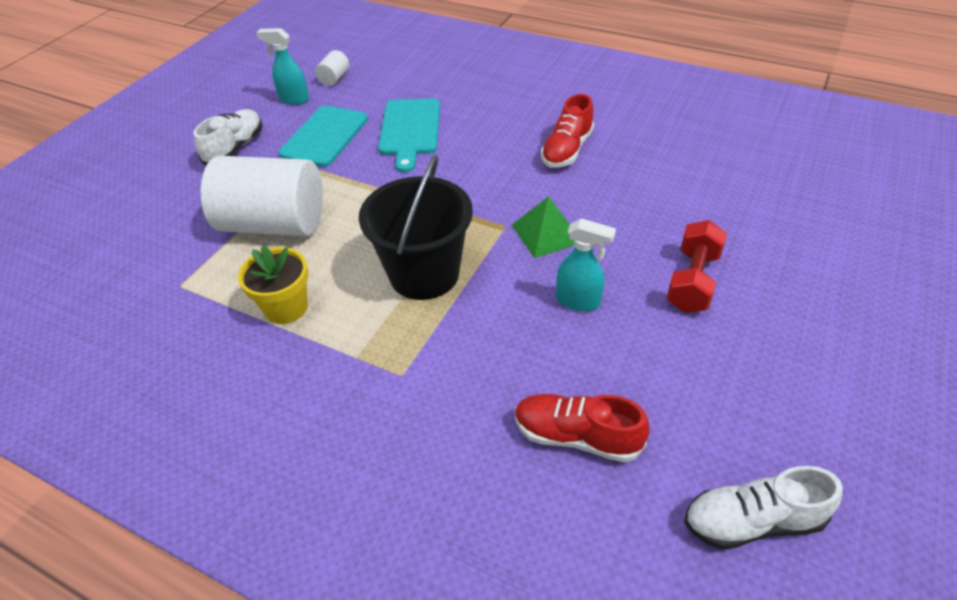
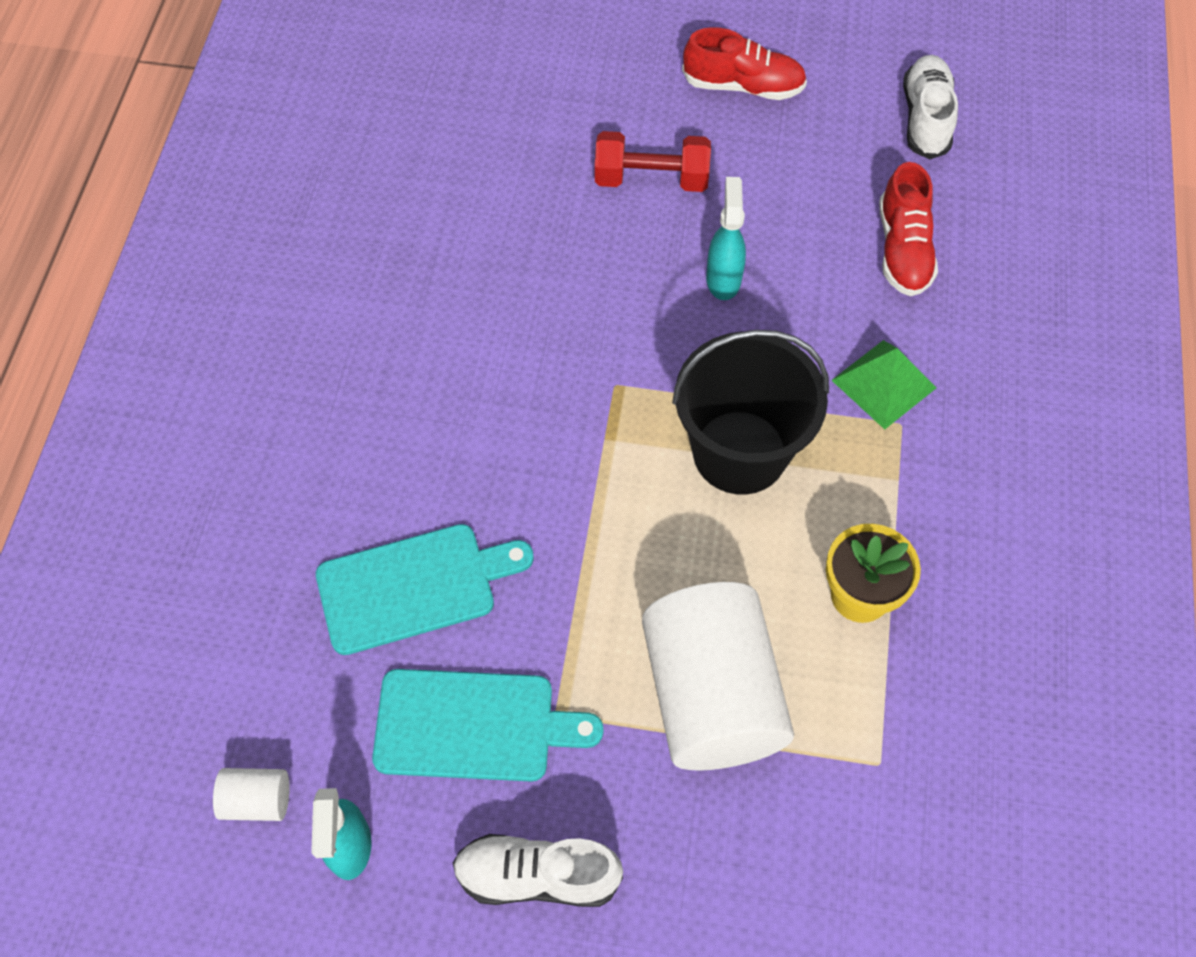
camera: 110 degrees left, 15 degrees up
green pyramid [512,196,574,258] -> green pyramid moved to [831,340,936,430]
red shoe [541,94,594,168] -> red shoe moved to [682,27,807,100]
white shoe [684,466,843,549] -> white shoe turned 150 degrees counterclockwise [903,55,958,159]

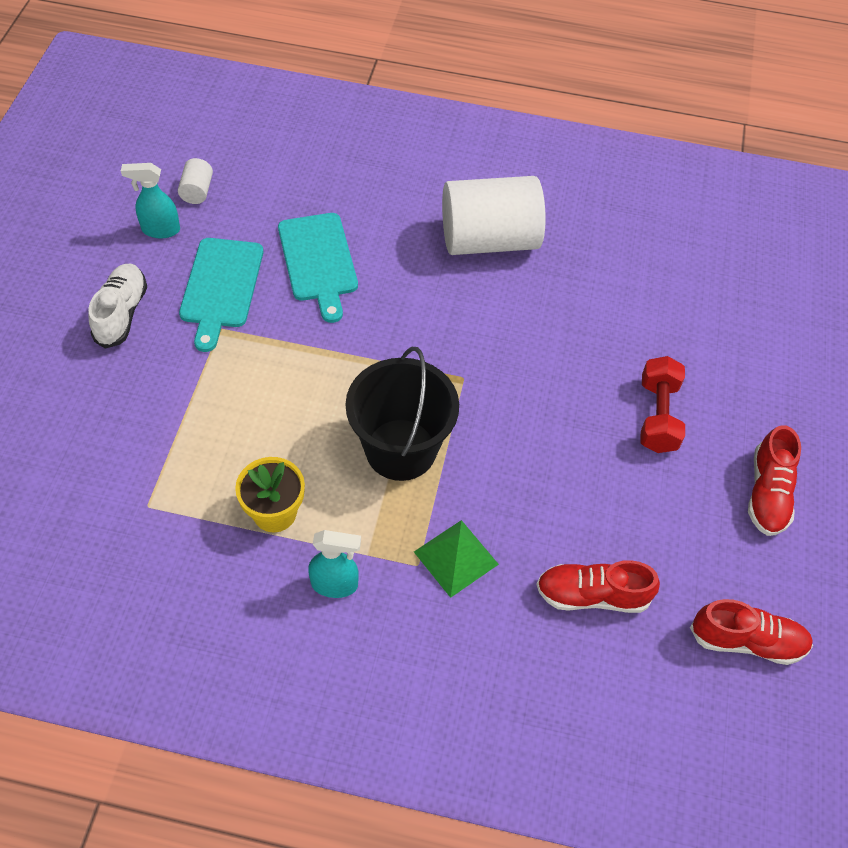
camera: 90 degrees right, 5 degrees down
white cylinder [642,582,794,771] -> white cylinder moved to [442,176,546,255]
turquoise spray bottle [706,177,746,300] -> turquoise spray bottle moved to [308,530,361,598]
white shoe [903,55,958,159] -> red shoe [690,599,813,665]

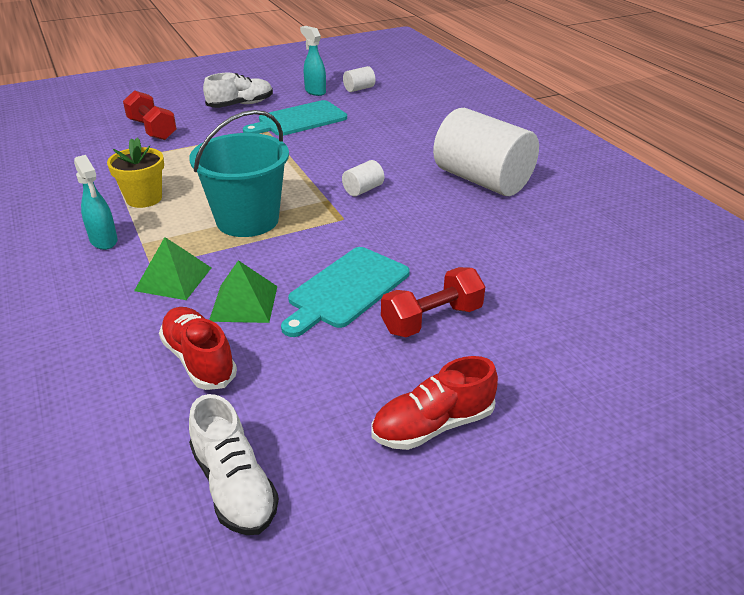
camera: 55 degrees right, 20 degrees down
turquoise cutting board [278,213,358,323] -> turquoise cutting board moved to [281,247,410,337]
black bucket [346,347,459,481] -> turquoise bucket [189,110,289,237]
red shoe [690,599,813,665] -> white shoe [189,394,279,535]
none -> red dumbbell [123,90,177,140]
none -> green pyramid [209,260,277,323]
none -> white cylinder [342,160,384,197]

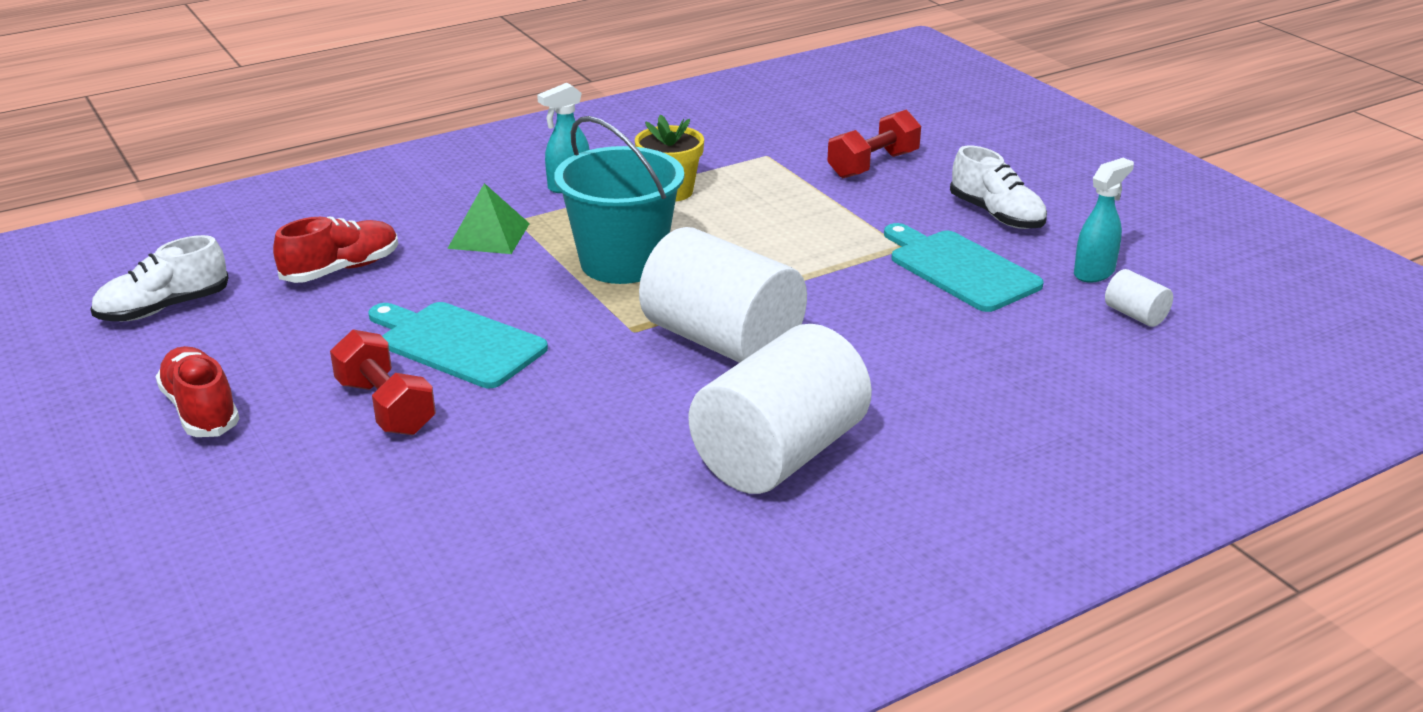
camera: 85 degrees right, 5 degrees down
green pyramid [209,260,277,323] -> none
white cylinder [342,160,384,197] -> white cylinder [639,227,807,363], size x2.46

